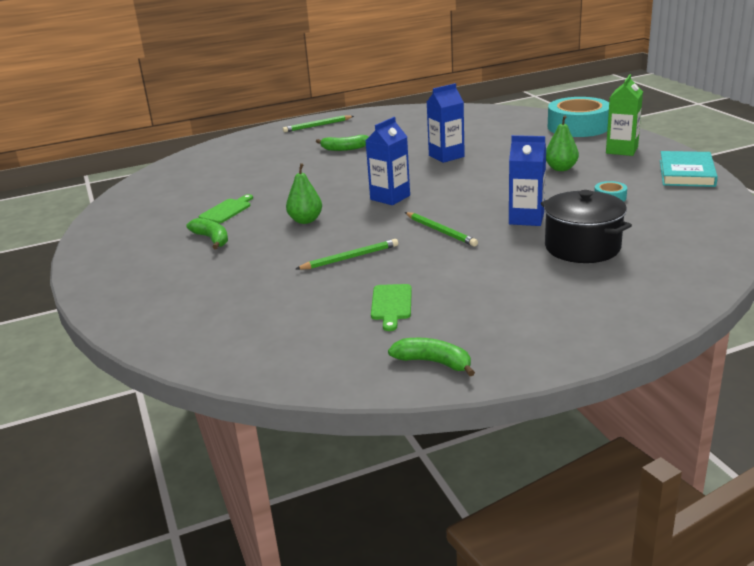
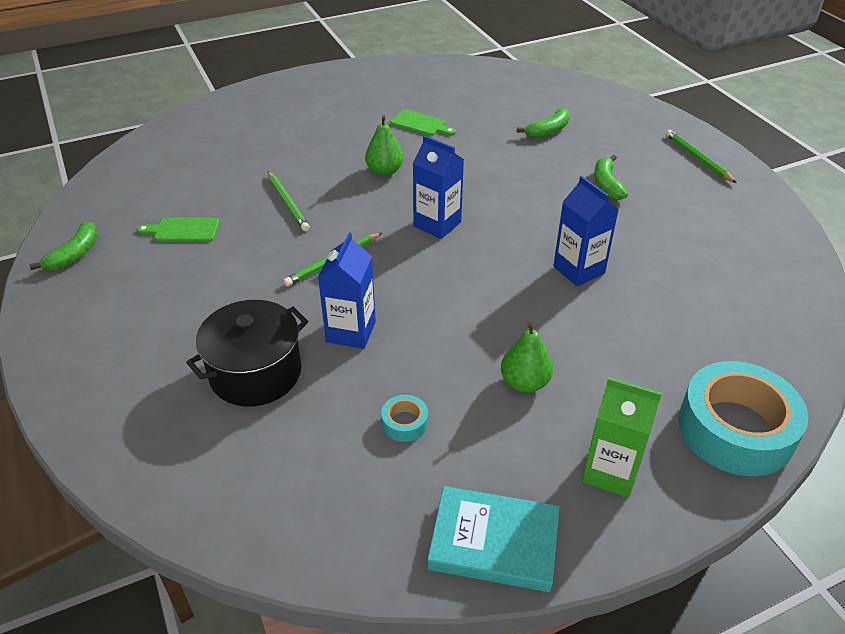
camera: 85 degrees right, 15 degrees up
green banana [186,218,228,249] -> green banana moved to [517,107,570,138]

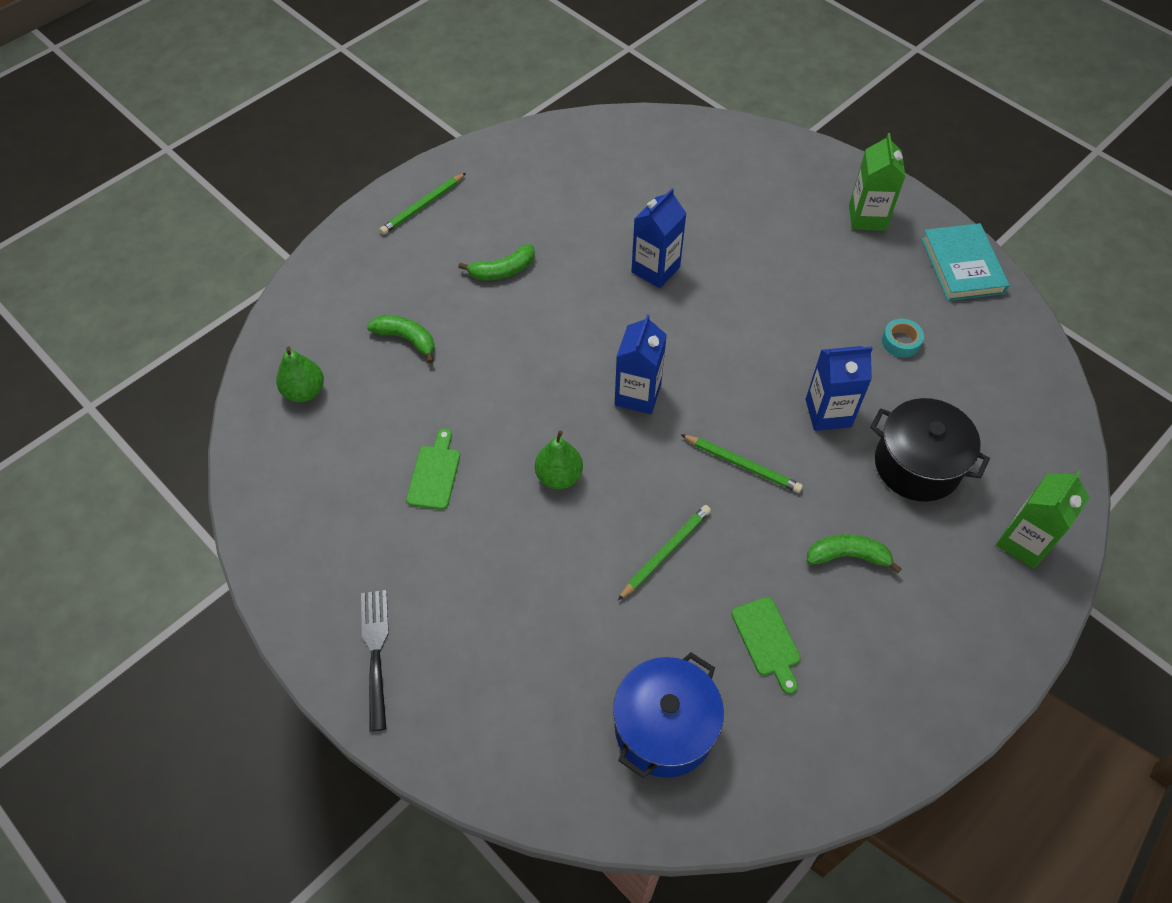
camera: 110 degrees left, 15 degrees up
green banana [29,222,98,270] -> green banana moved to [807,534,902,573]
green pear [501,322,553,393] -> green pear moved to [276,346,324,402]
turquoise tape [678,361,809,476] -> none
none -> black fork [361,590,389,732]
none -> blue pot [613,652,724,778]
none -> green carton [996,471,1089,569]

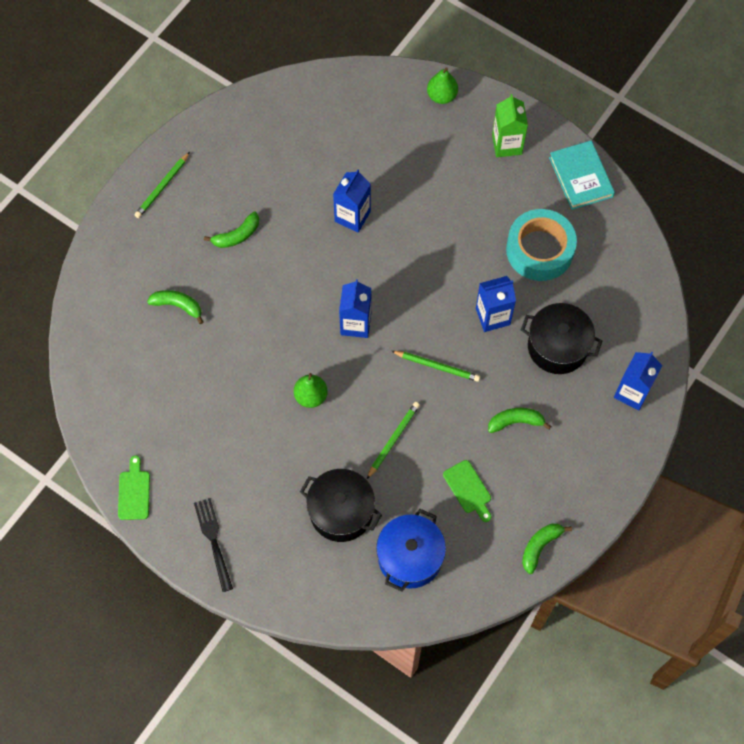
camera: 10 degrees left, 10 degrees up
green pear [276,346,324,402] -> green pear moved to [427,68,458,104]
green cutting board [406,428,460,510] -> green cutting board moved to [118,455,150,520]
turquoise tape [882,319,924,358] -> turquoise tape [506,209,577,281], size x2.40
green carton [996,471,1089,569] -> blue carton [614,352,662,410]
none -> black pot [300,469,382,542]
none -> green banana [522,524,572,574]

